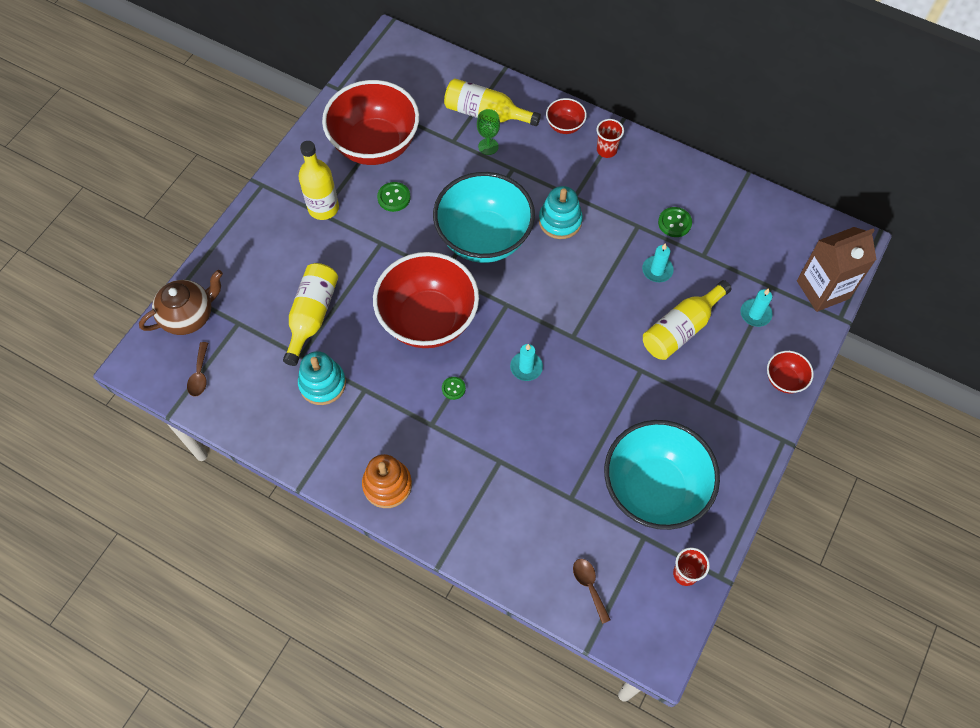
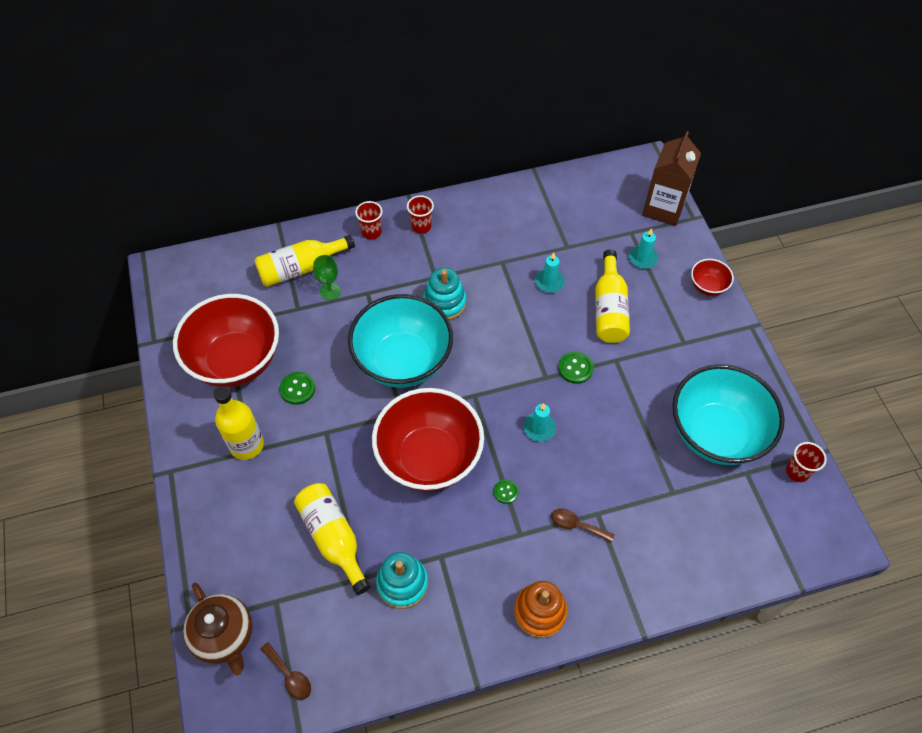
camera: 45 degrees left, 5 degrees down
brown teapot [139,270,223,335] -> brown teapot turned 135 degrees clockwise [183,583,253,676]
red bowl [546,98,587,134] -> red cup [355,201,383,239]
brown spoon [573,559,611,624] -> brown spoon moved to [551,508,615,543]
green button [658,207,692,237] -> green button moved to [558,352,594,384]

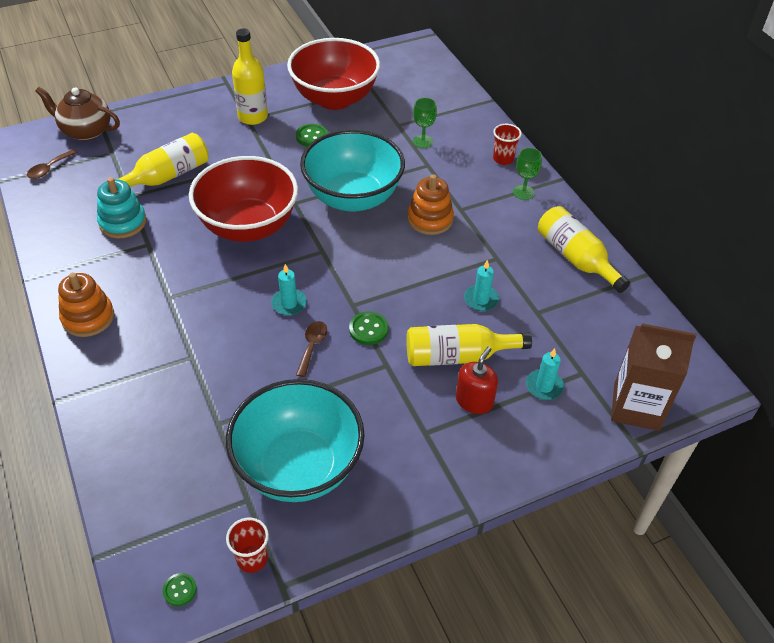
camera: 80 degrees right, 10 degrees down
brown teapot [183,583,253,676] -> brown teapot turned 60 degrees clockwise [35,87,120,141]
yellow bottle [254,235,355,287] -> yellow bottle moved to [538,206,630,293]
red cup [407,195,434,234] -> green goblet [513,148,542,200]
turquoise stacking toy [423,268,466,320] -> orange stacking toy [407,174,454,235]
green button [494,479,519,504] -> green button moved to [163,573,197,606]
brown spoon [551,508,615,543] -> brown spoon moved to [296,321,327,377]
red bowl [691,259,734,296] -> none
none -> red soap dispenser [456,347,498,414]

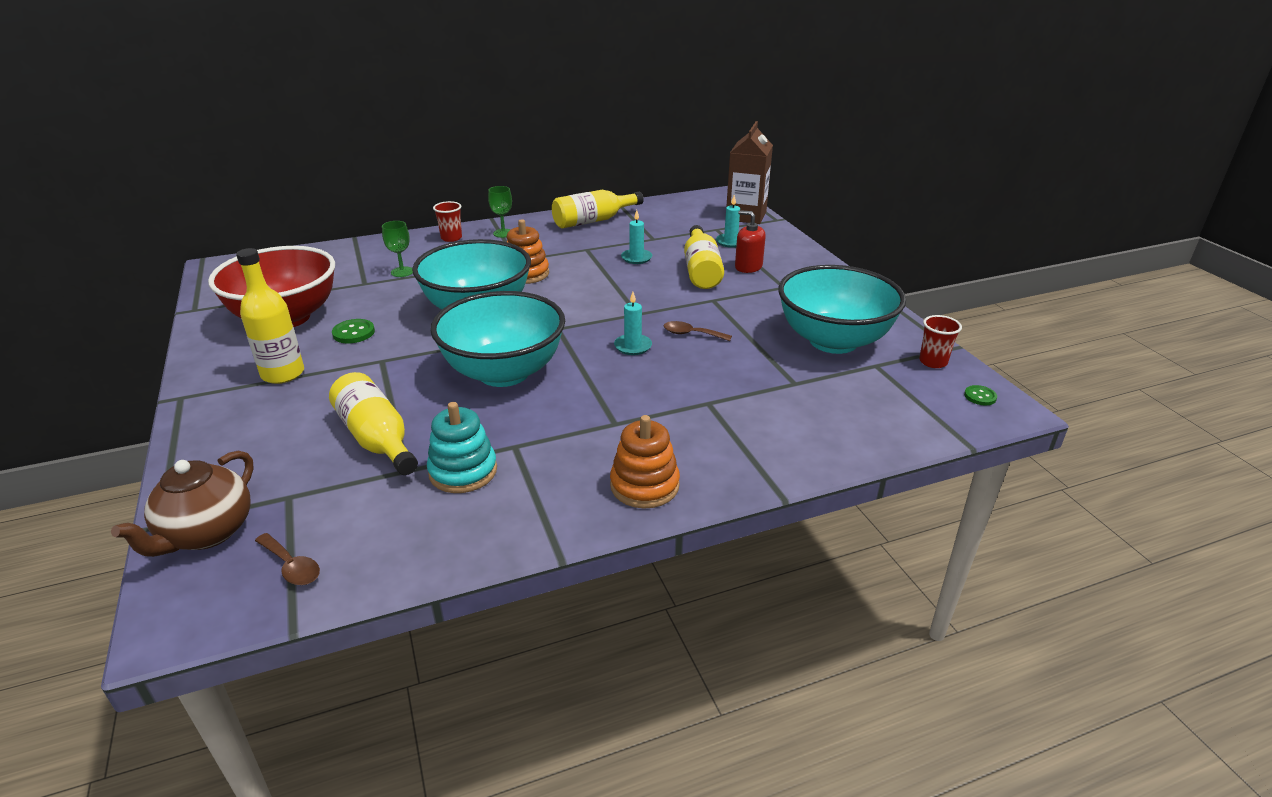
camera: 85 degrees left, 15 degrees down
red bowl [189,156,298,242] -> turquoise bowl [431,291,565,387]
green button [349,311,389,345] -> none

